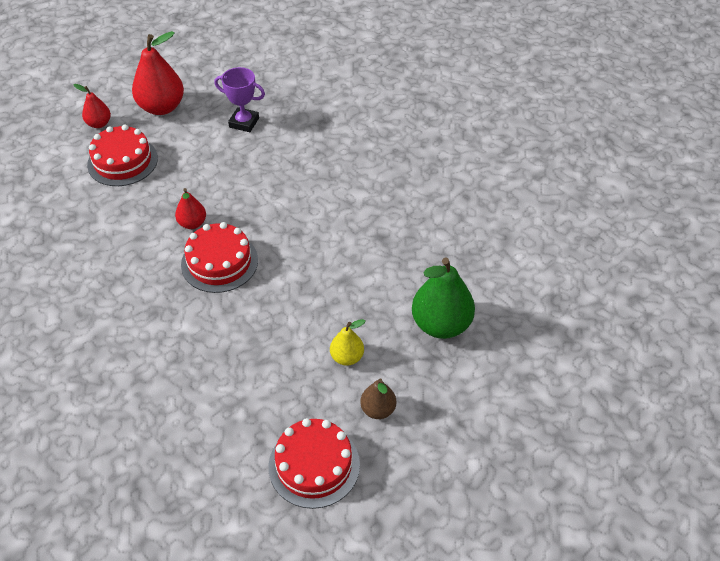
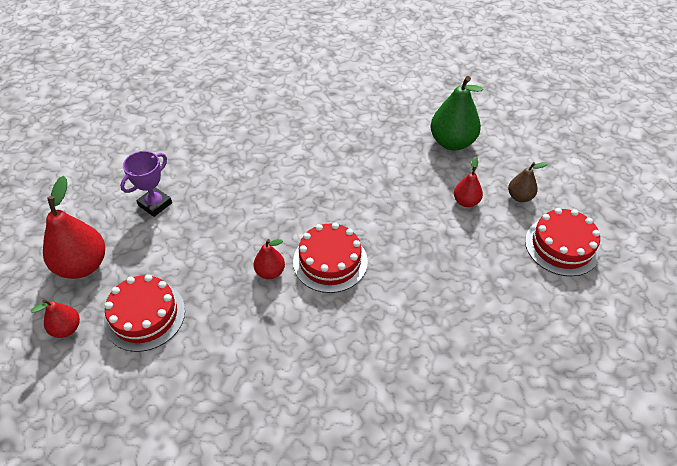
camera: 70 degrees left, 0 degrees up
yellow pear [330,319,365,366] -> red pear [454,157,483,207]

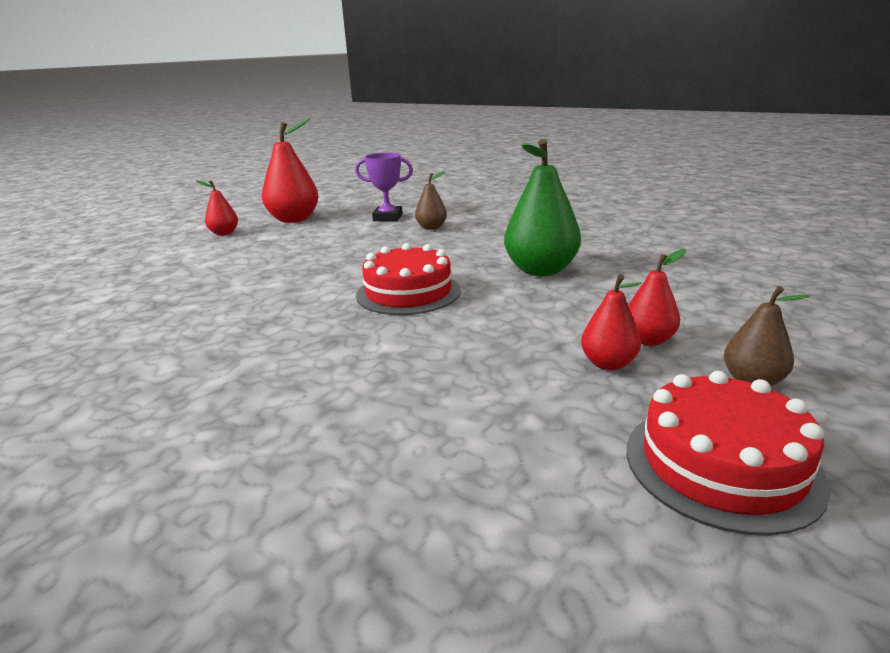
camera: 60 degrees right, 25 degrees down
red cake [104,274,185,352] -> none
red pear [253,239,285,279] -> red pear moved to [581,274,642,371]
green pear [430,76,483,150] -> green pear moved to [504,139,581,276]
none -> brown pear [415,171,447,230]

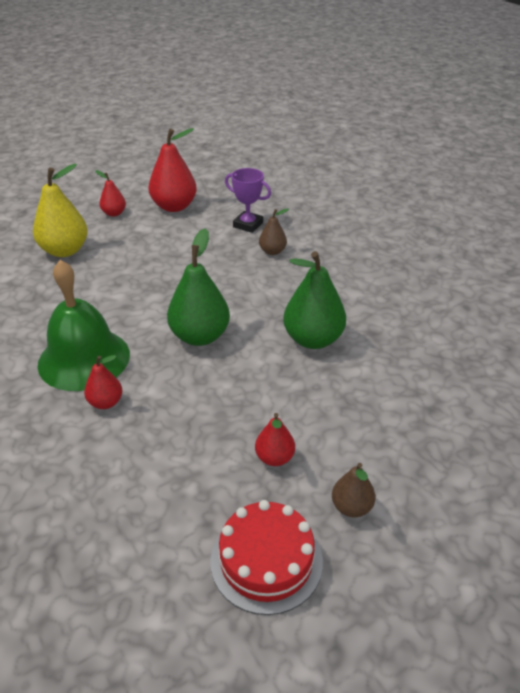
camera: 20 degrees right, 15 degrees up
red cake [356,243,461,315] -> green pear [167,229,230,346]
red pear [628,249,686,346] -> red pear moved to [84,355,122,409]
none -> yellow pear [33,164,88,257]
none -> green bell [38,260,130,391]

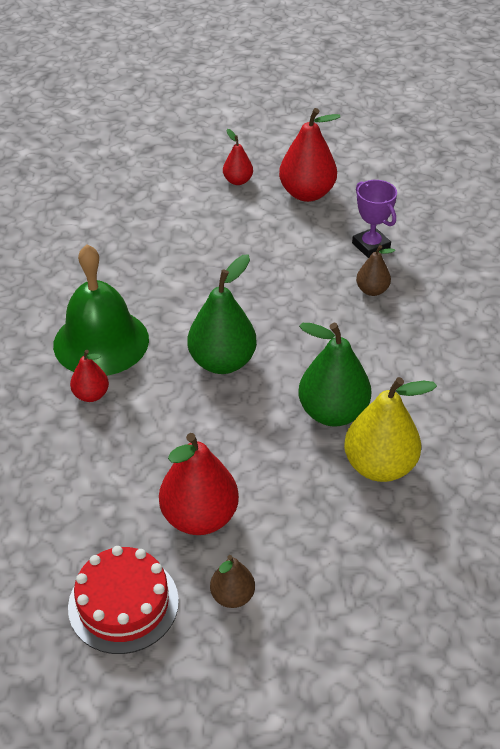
camera: 30 degrees right, 5 degrees up
yellow pear [33,164,88,257] -> yellow pear moved to [344,377,437,482]
red pear [255,413,295,466] -> red pear [159,433,239,535], size x1.86

